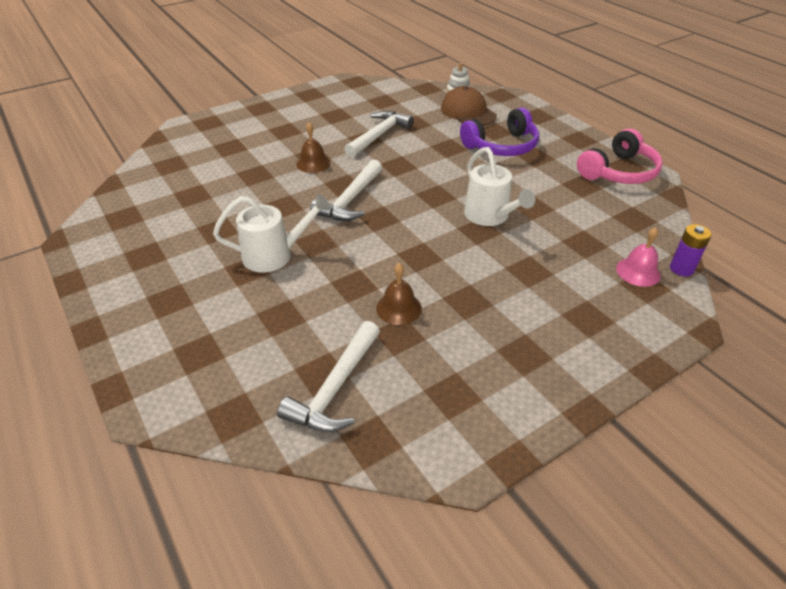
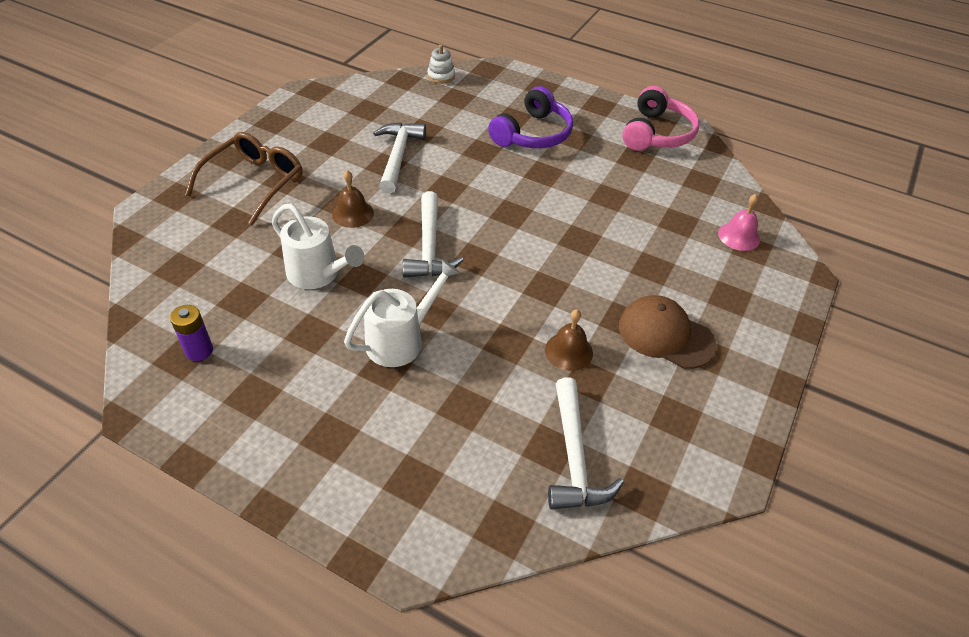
camera: 30 degrees left, 5 degrees up
brown cap [441,86,497,126] -> brown cap moved to [619,295,716,369]
white watering can [464,147,535,226] -> white watering can moved to [272,204,364,289]
purple battery [670,224,712,276] -> purple battery moved to [170,305,213,361]
none -> brown glasses [185,132,302,225]

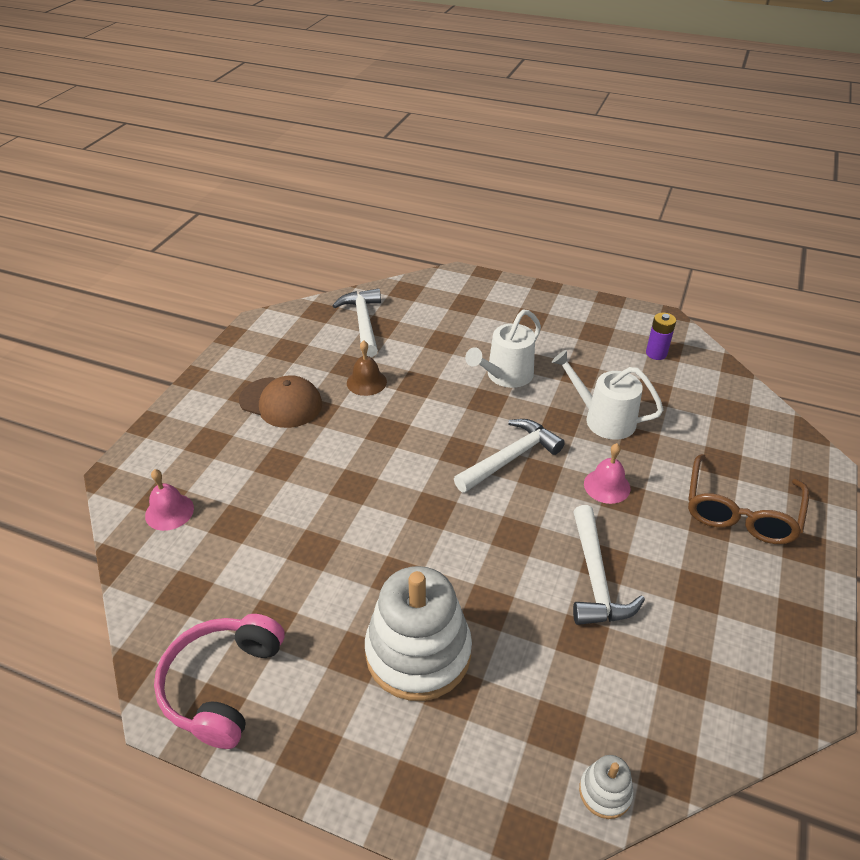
camera: 175 degrees right, 5 degrees down
brown bell [332,170,374,228] -> pink bell [584,443,630,504]
white hammer [402,191,463,278] -> white hammer turned 60 degrees clockwise [454,419,565,493]
purple headphones [488,86,573,148] -> white stacking toy [365,566,472,701]

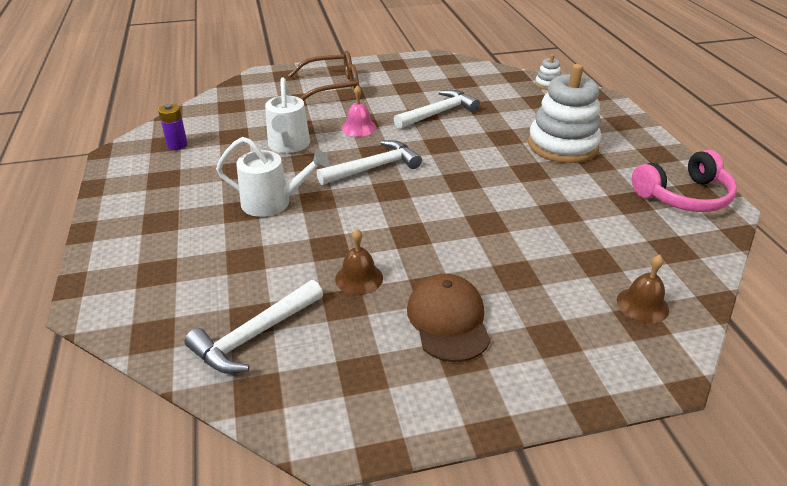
camera: 125 degrees left, 5 degrees down
pink bell [145,469,194,531] -> brown bell [617,255,669,323]
white hammer [454,419,565,493] -> white hammer turned 135 degrees clockwise [317,140,422,185]

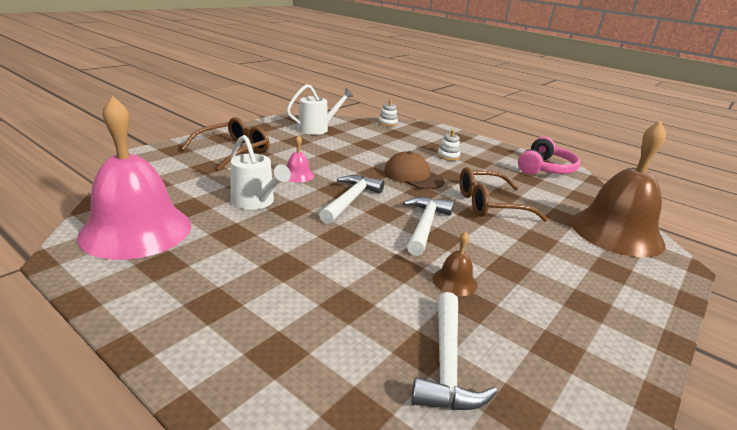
camera: 40 degrees left, 10 degrees down
purple battery [158,104,188,150] -> pink bell [77,96,191,260]
white watering can [216,137,329,217] -> white watering can moved to [287,84,353,135]
white hammer [394,90,480,129] -> white hammer moved to [403,197,454,256]
brown cap [407,274,491,362] -> brown cap moved to [384,151,445,189]
white stacking toy [528,64,601,163] -> white stacking toy [437,130,460,161], size x0.43
brown bell [617,255,669,323] -> brown bell [570,121,666,258], size x2.44
none -> brown glasses [460,167,548,222]

